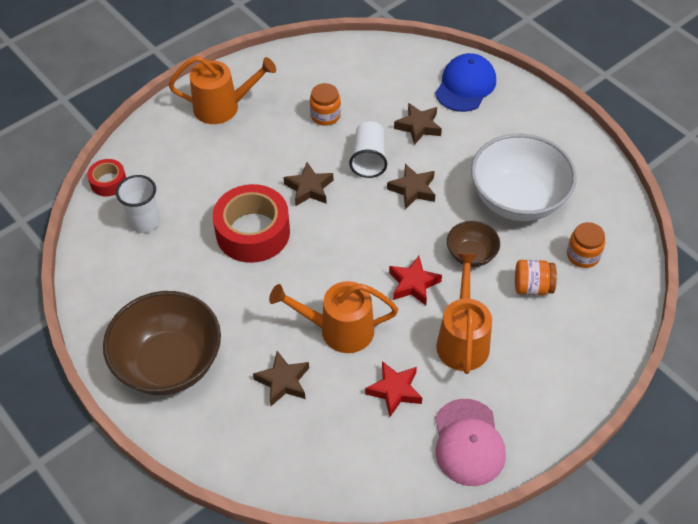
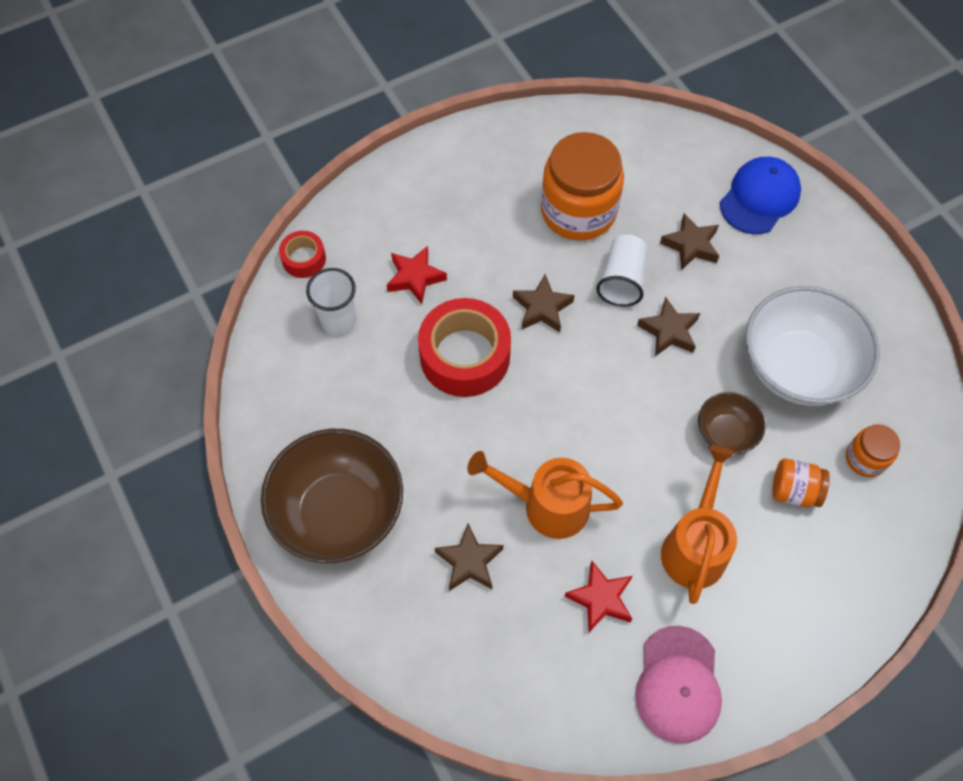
camera: 10 degrees right, 10 degrees up
orange watering can [169,56,276,124] -> none
orange jar [310,83,341,126] -> orange jar [541,132,624,241], size x2.04
red star [389,256,442,305] -> red star moved to [387,246,447,304]

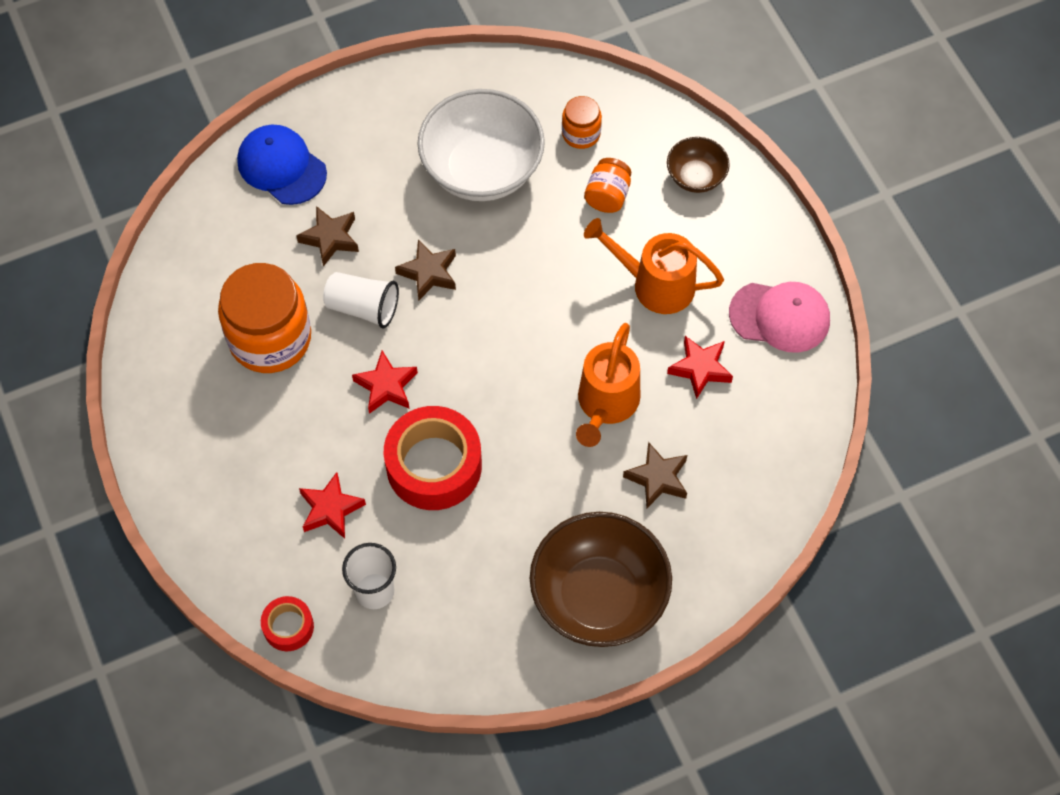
camera: 85 degrees left, 0 degrees up
brown star [513,274,575,332] -> red star [352,351,418,414]
brown bowl [698,392,766,454] -> brown bowl moved to [667,137,730,193]

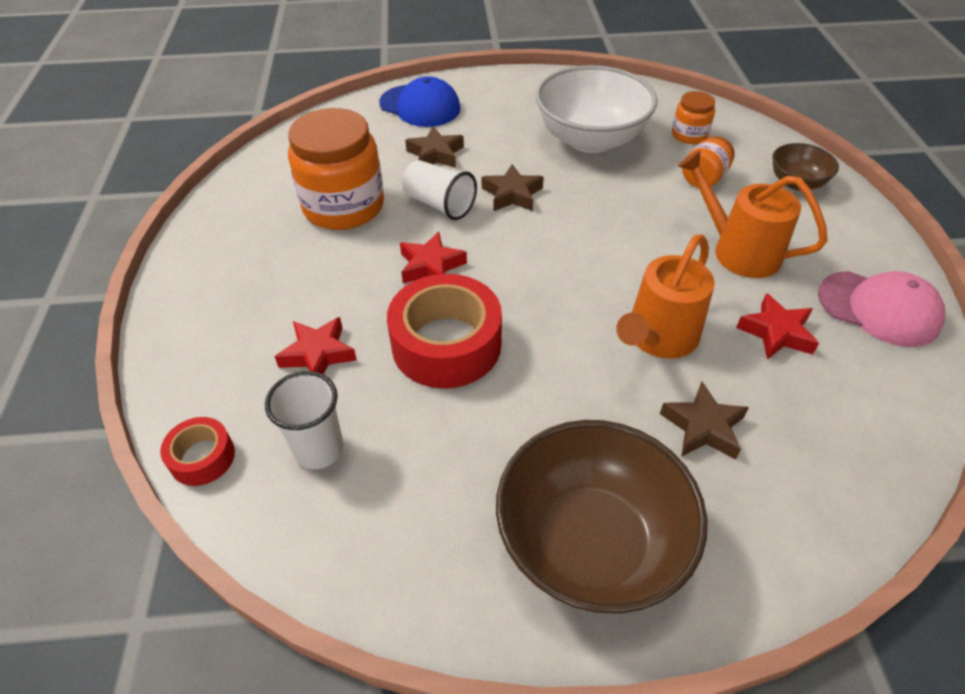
camera: 20 degrees right, 15 degrees down
blue cap [237,125,327,205] -> blue cap turned 150 degrees clockwise [379,76,461,127]

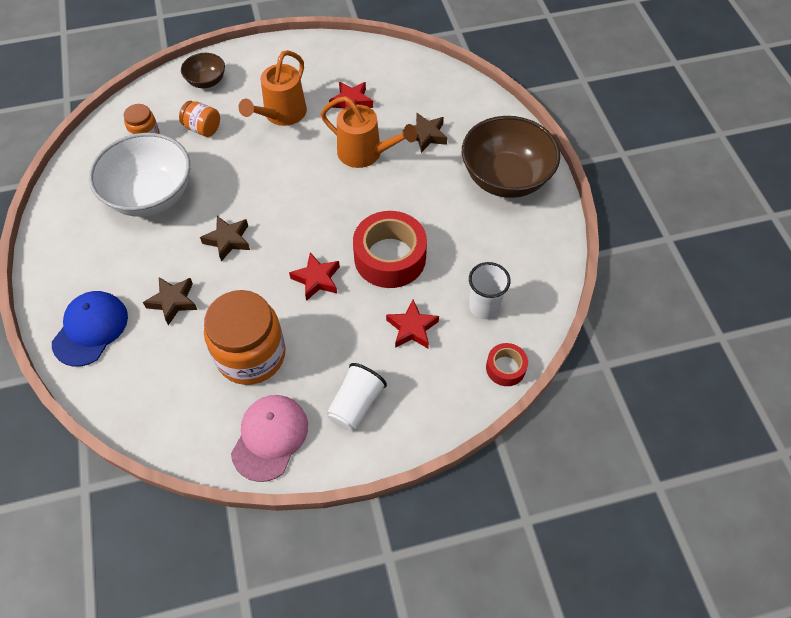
camera: 100 degrees left, 10 degrees up
white cup [403,160,477,220] -> white cup moved to [327,363,387,431]
pink cap [818,271,945,347] -> pink cap moved to [231,395,308,482]

